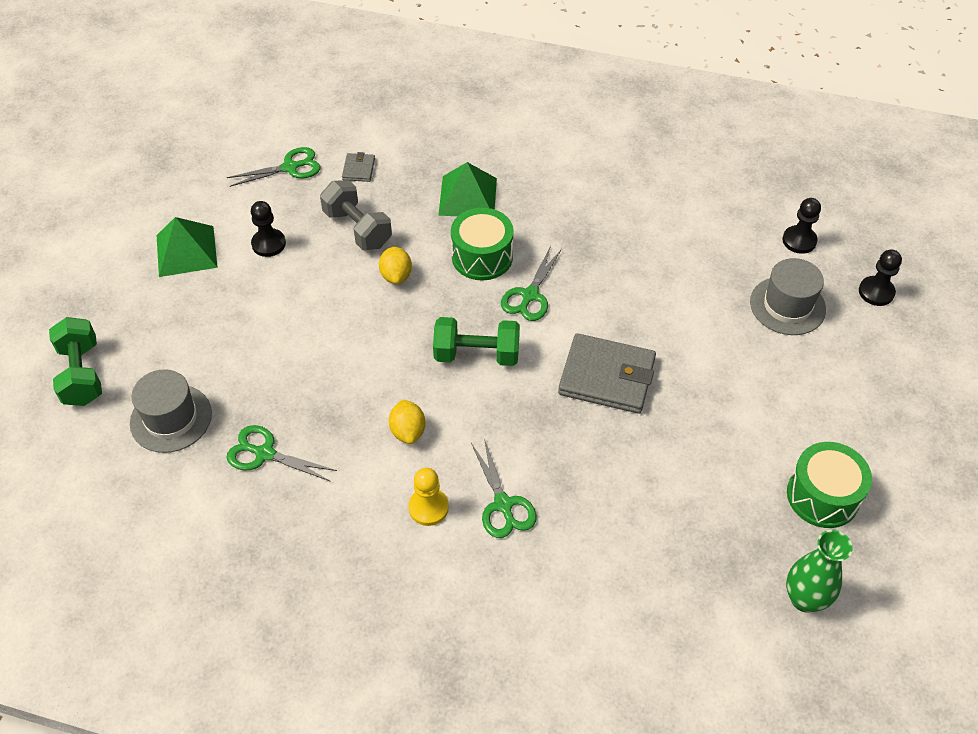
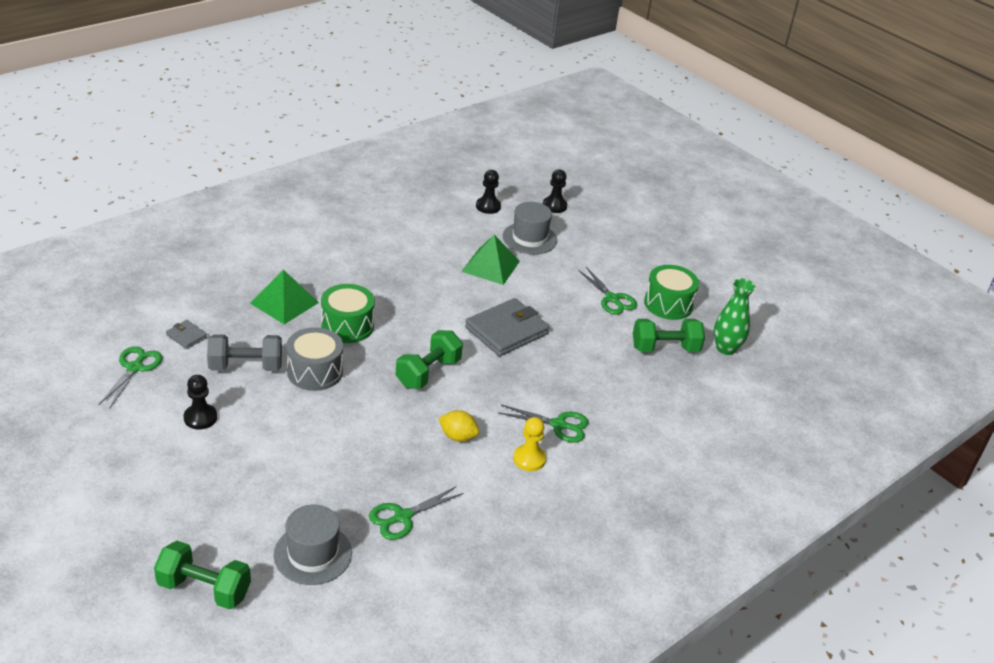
camera: 60 degrees left, 15 degrees down
green pyramid [156,217,218,277] -> green pyramid moved to [461,235,520,285]
yellow lemon [379,247,412,284] -> grey drum [286,327,343,391]
green scissors [501,246,562,321] -> green scissors moved to [578,267,637,315]
none -> green dumbbell [633,319,705,352]

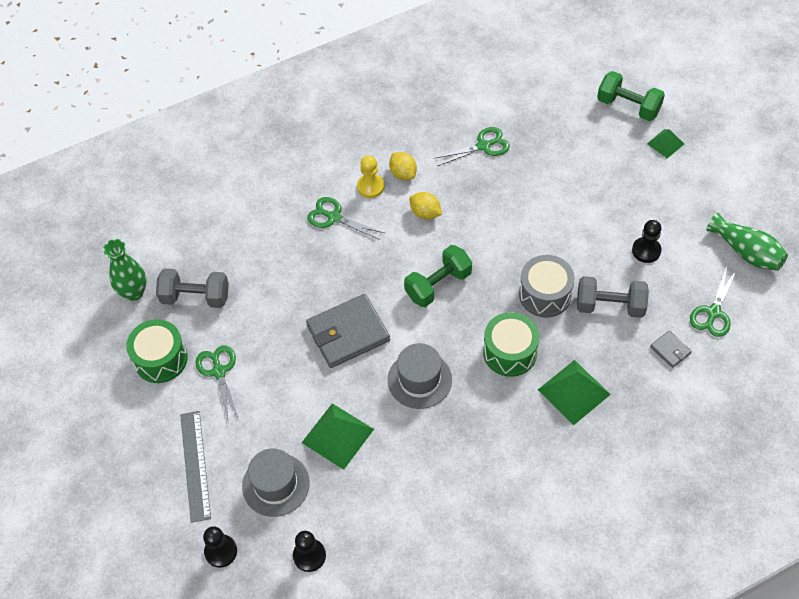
camera: 160 degrees left, 20 degrees up
grey hat [274,505,352,585] -> grey hat moved to [388,343,452,409]
green dumbbell [633,319,705,352] -> grey dumbbell [156,268,229,308]
none -> grey ruler [180,411,211,523]
none -> yellow lemon [389,152,417,180]
none -> green pyramid [647,129,684,159]
none -> green vase [706,213,788,271]

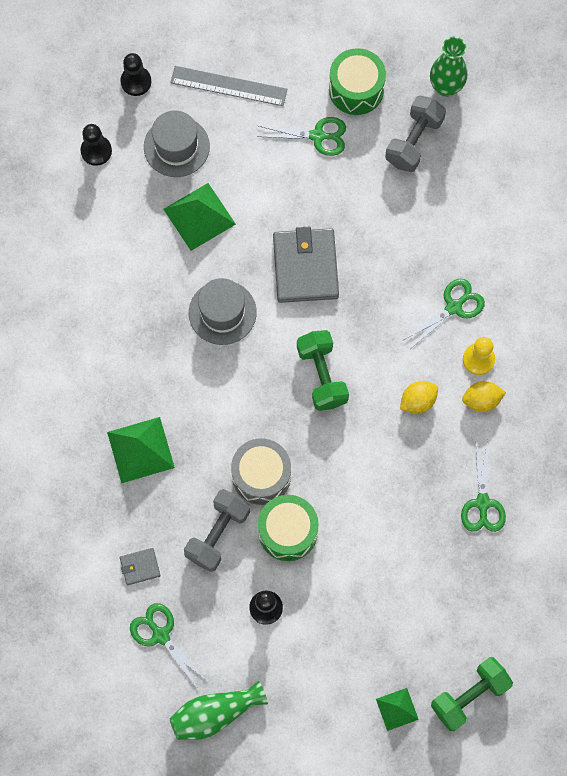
camera: 110 degrees right, 15 degrees up
green drum [483,312,539,377] -> green drum moved to [258,495,319,561]

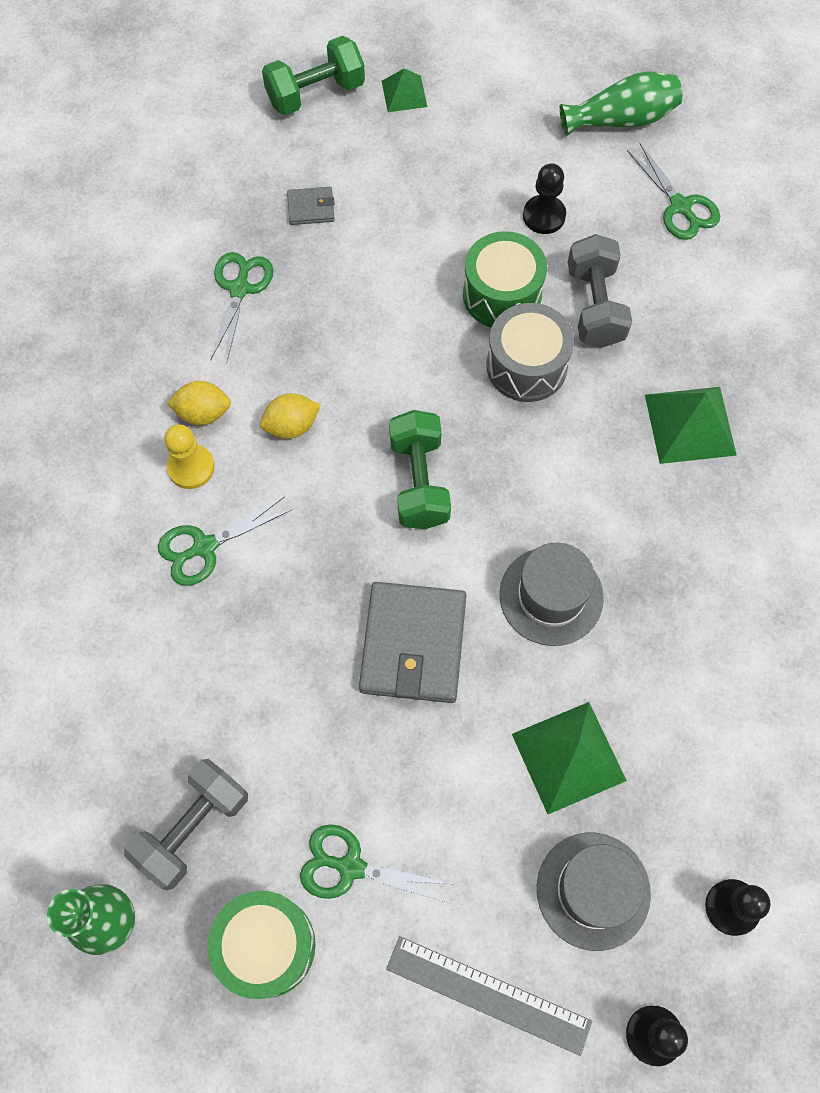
camera: 170 degrees left, 5 degrees down
grey wallet [120,548,161,585] -> grey wallet moved to [287,187,335,225]
grey dumbbell [184,489,250,572] -> grey dumbbell turned 45 degrees counterclockwise [568,234,632,348]

